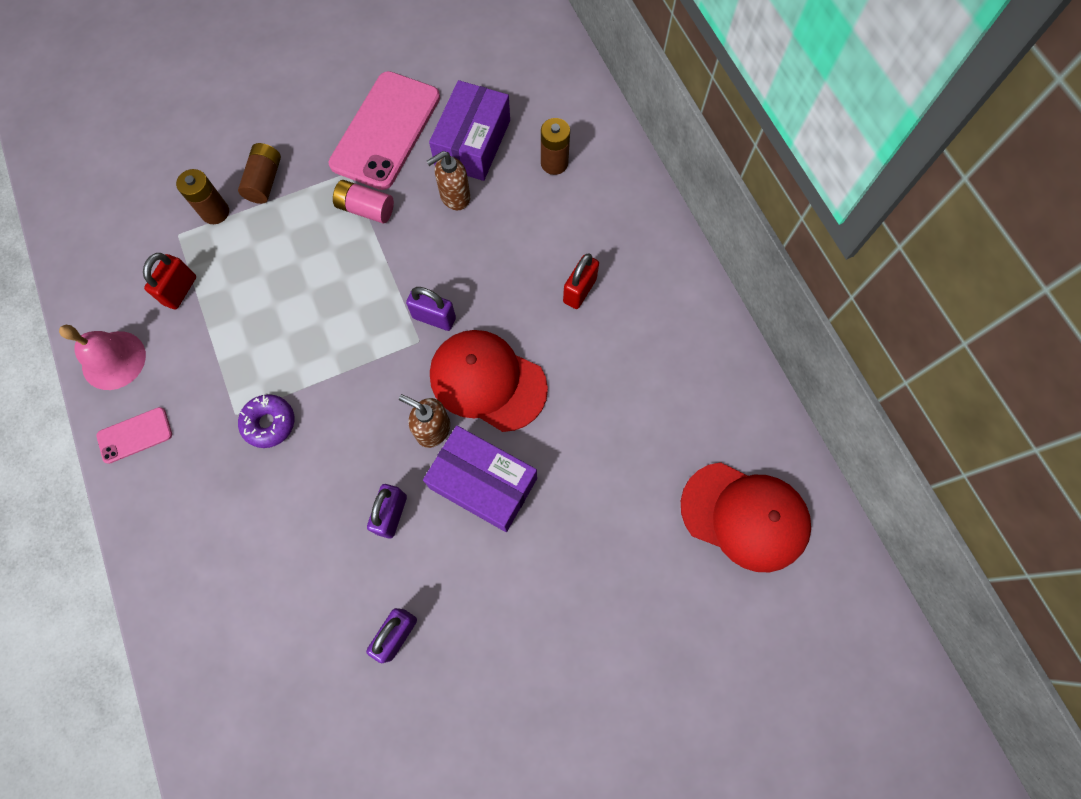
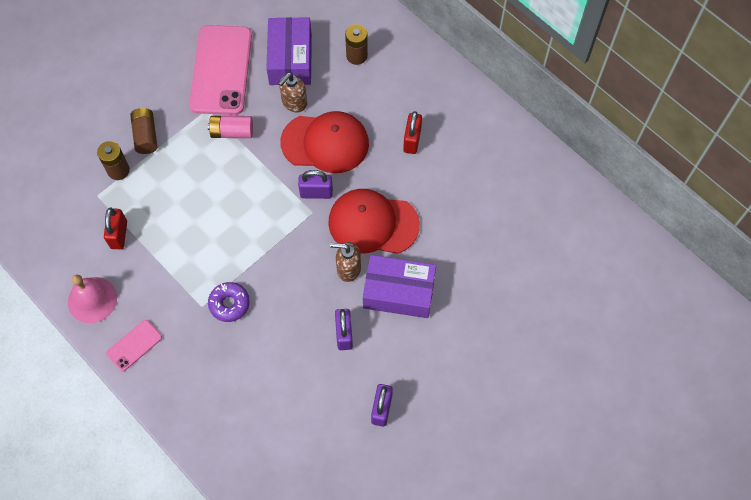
camera: 20 degrees left, 5 degrees down
red cap [681,462,811,572] -> red cap moved to [280,111,369,173]

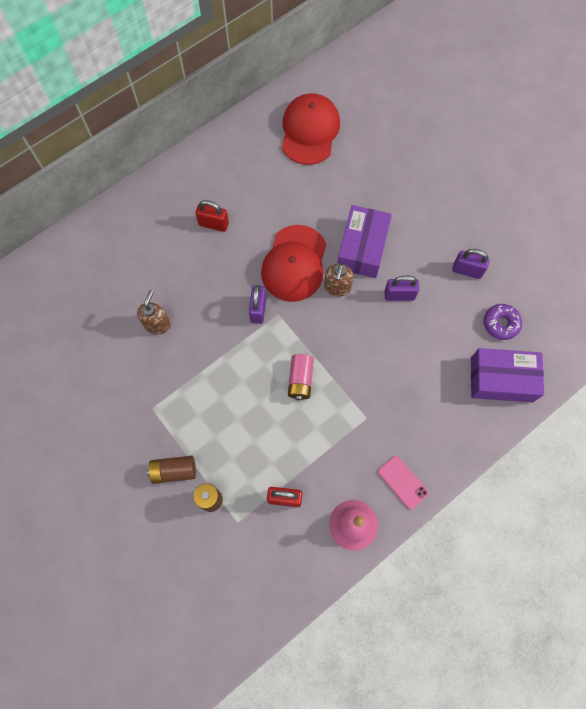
camera: 85 degrees left, 5 degrees up
pink phone [189,25,252,115] -> none
pink battery [208,116,253,138] -> pink battery moved to [288,354,314,400]
purple donut [208,282,250,322] -> purple donut moved to [484,304,522,340]
purple box [266,17,312,85] -> purple box moved to [471,348,544,402]
brown soap dispenser [278,73,307,112] -> brown soap dispenser turned 120 degrees counterclockwise [137,290,170,335]
red cap [280,111,369,173] -> red cap moved to [282,93,340,165]
brown battery [345,24,368,65] -> none

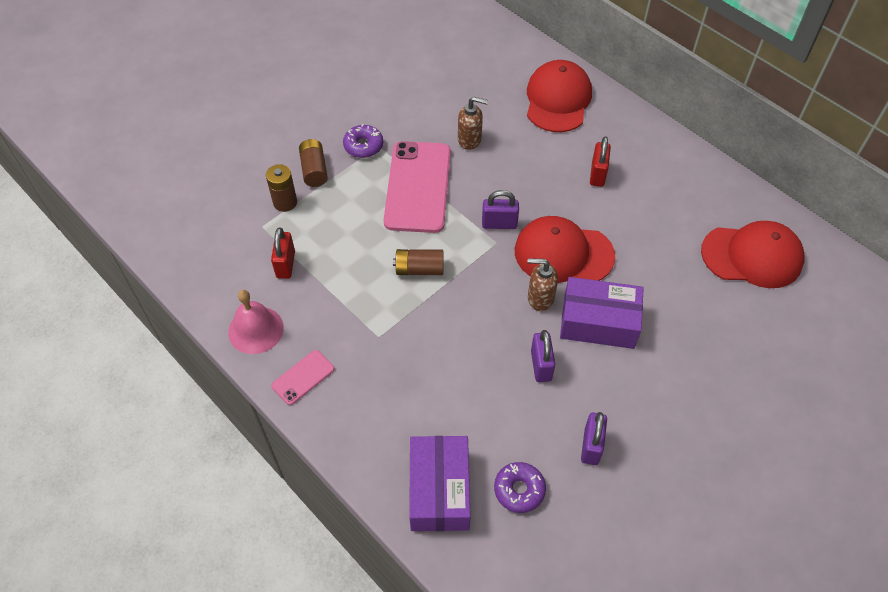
camera: 85 degrees right, 15 degrees down
pink battery [288,354,314,400] -> brown battery [393,249,443,275]
none -> purple donut [343,124,383,158]
none -> pink phone [384,141,451,233]
none -> red cap [527,60,592,132]

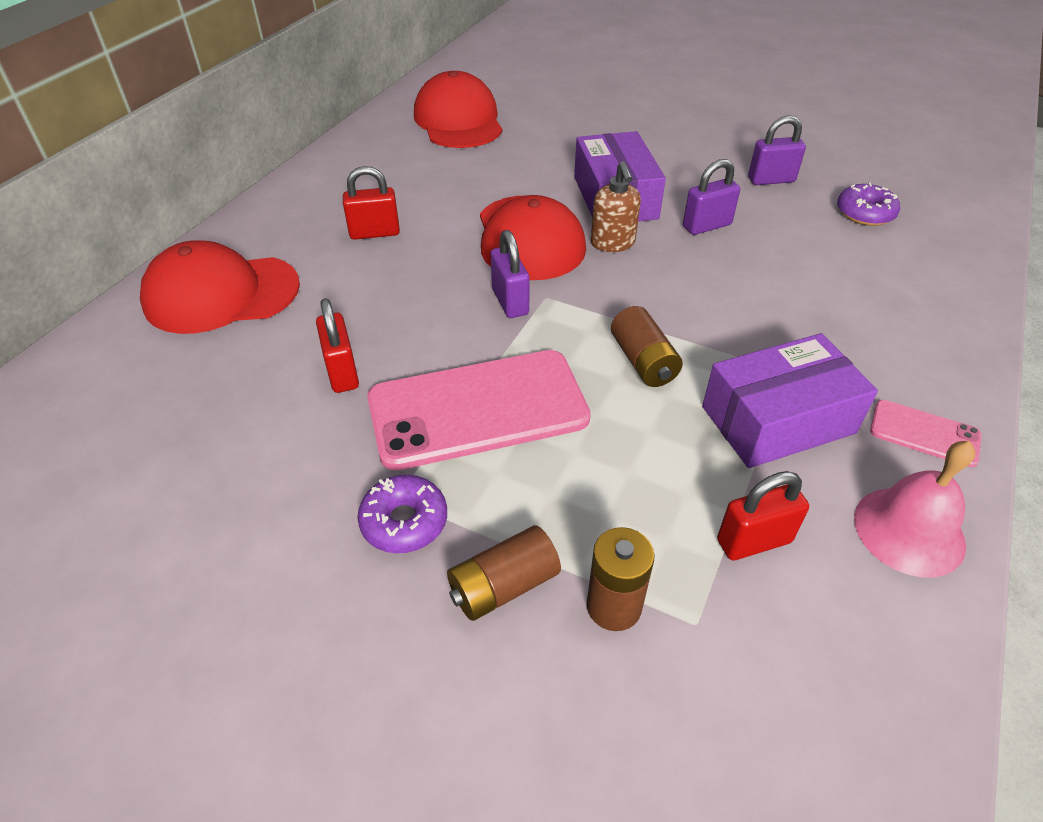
camera: 110 degrees left, 10 degrees down
purple box [409,436,471,531] -> purple box moved to [702,333,878,468]
brown soap dispenser [458,97,488,150] -> red padlock [316,298,359,393]

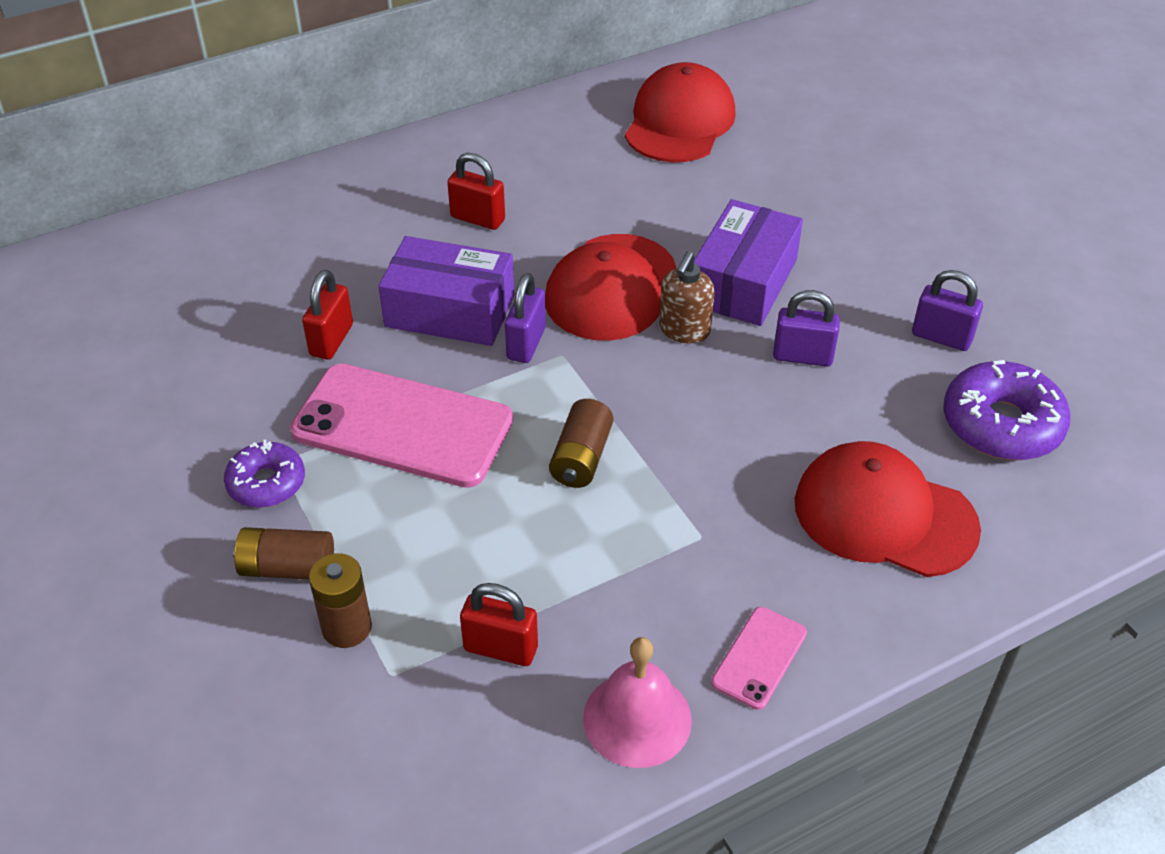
camera: 35 degrees right, 0 degrees up
red cap [140,240,300,334] -> red cap moved to [795,441,981,577]
purple box [702,333,878,468] -> purple box moved to [378,236,514,346]
purple donut [837,182,900,226] -> purple donut [943,360,1070,460], size x1.60
pink phone [870,400,981,467] -> pink phone turned 60 degrees clockwise [711,607,807,710]

